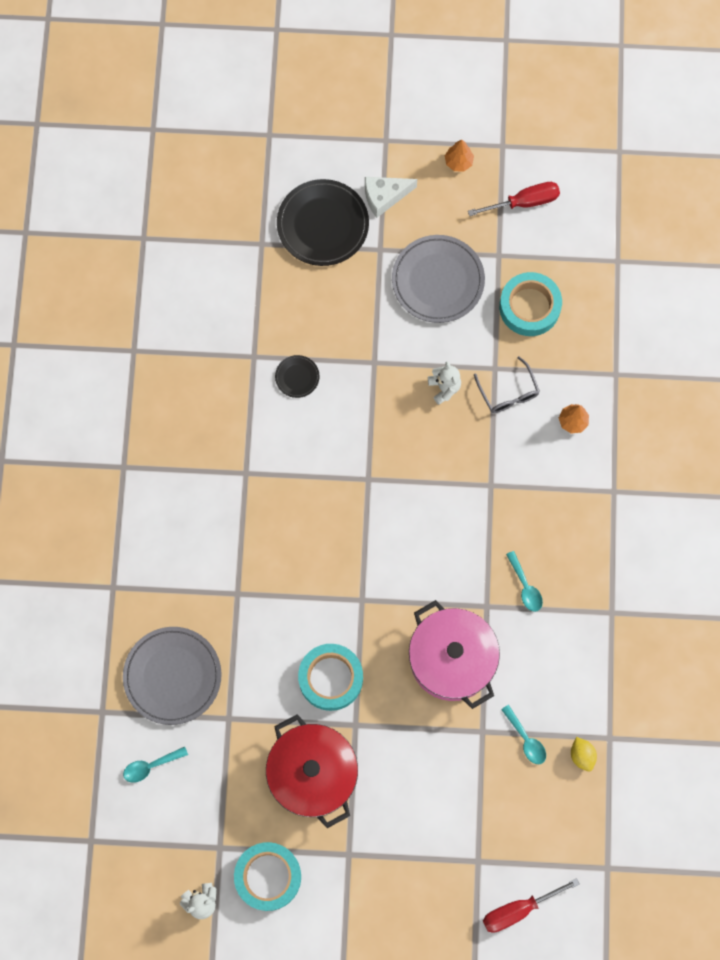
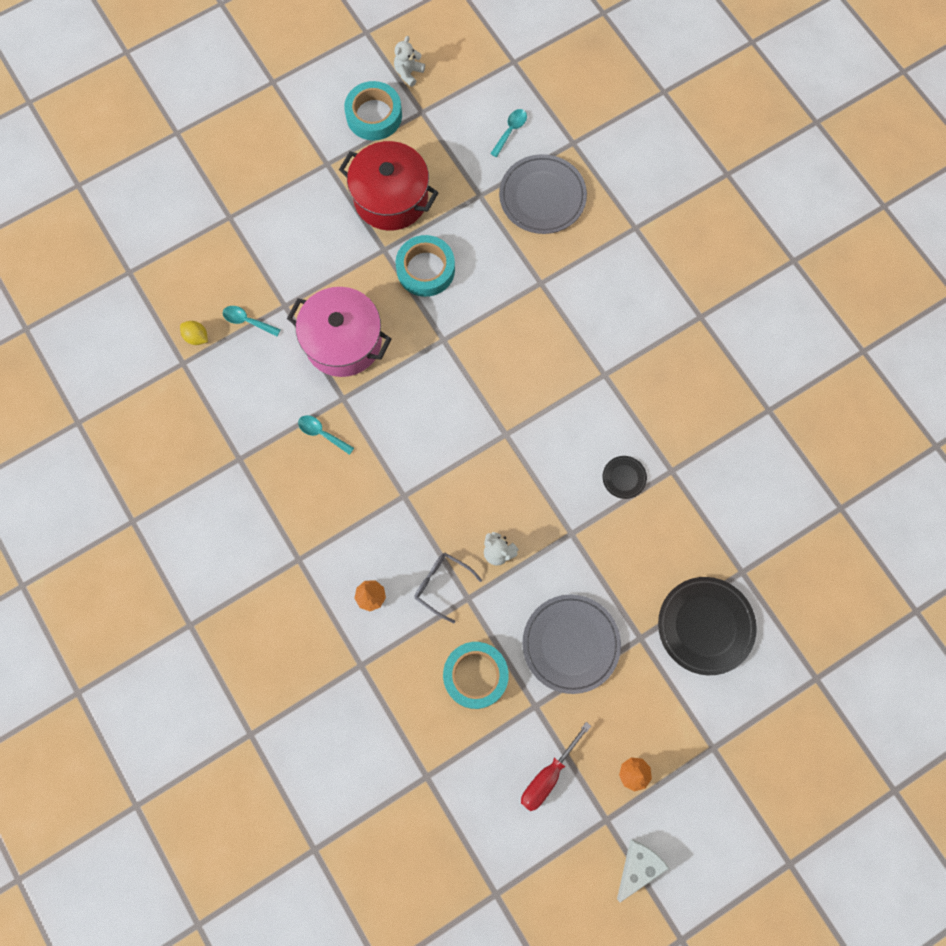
camera: 145 degrees right, 0 degrees up
white cheese [365,177,417,218] -> white cheese moved to [617,839,669,902]
red screwdriver [483,878,580,933] -> none

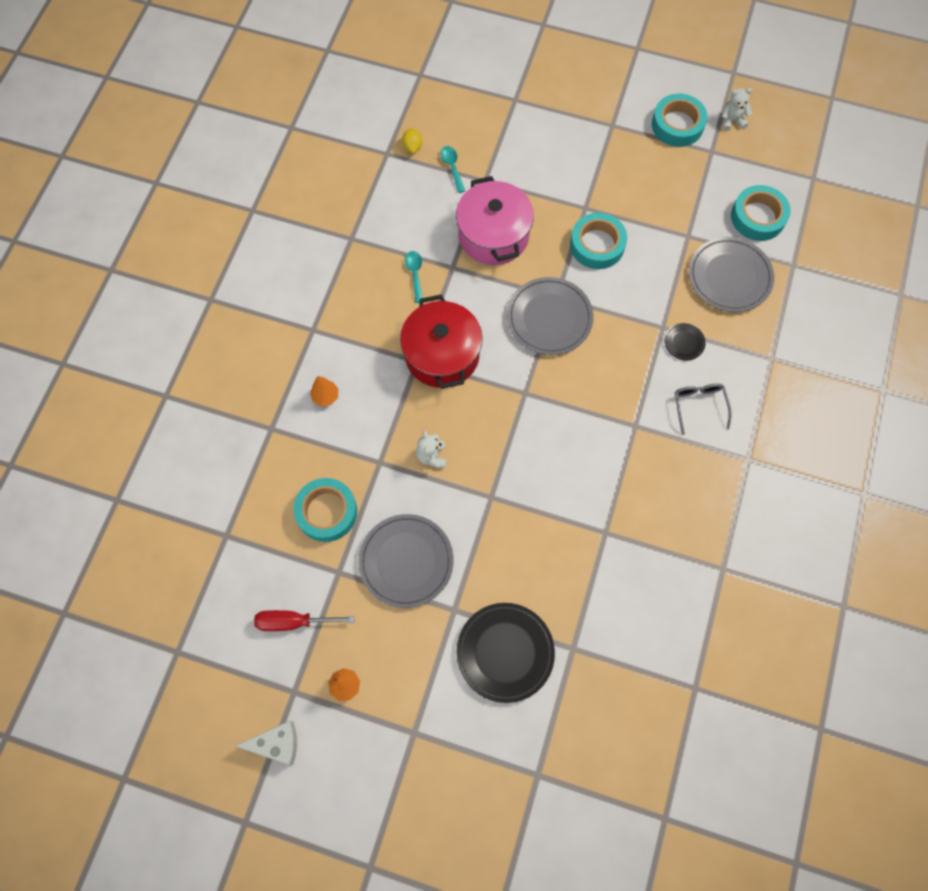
camera: 50 degrees right, 5 degrees down
red pot [339,141,439,231] -> red pot moved to [400,294,483,389]
grey glasses [414,553,482,623] -> grey glasses moved to [675,383,732,435]
turquoise spoon [490,109,527,157] -> turquoise tape [731,185,791,241]
black plate [603,456,647,499] -> black plate moved to [664,323,706,360]
none -> grey plate [507,277,593,355]

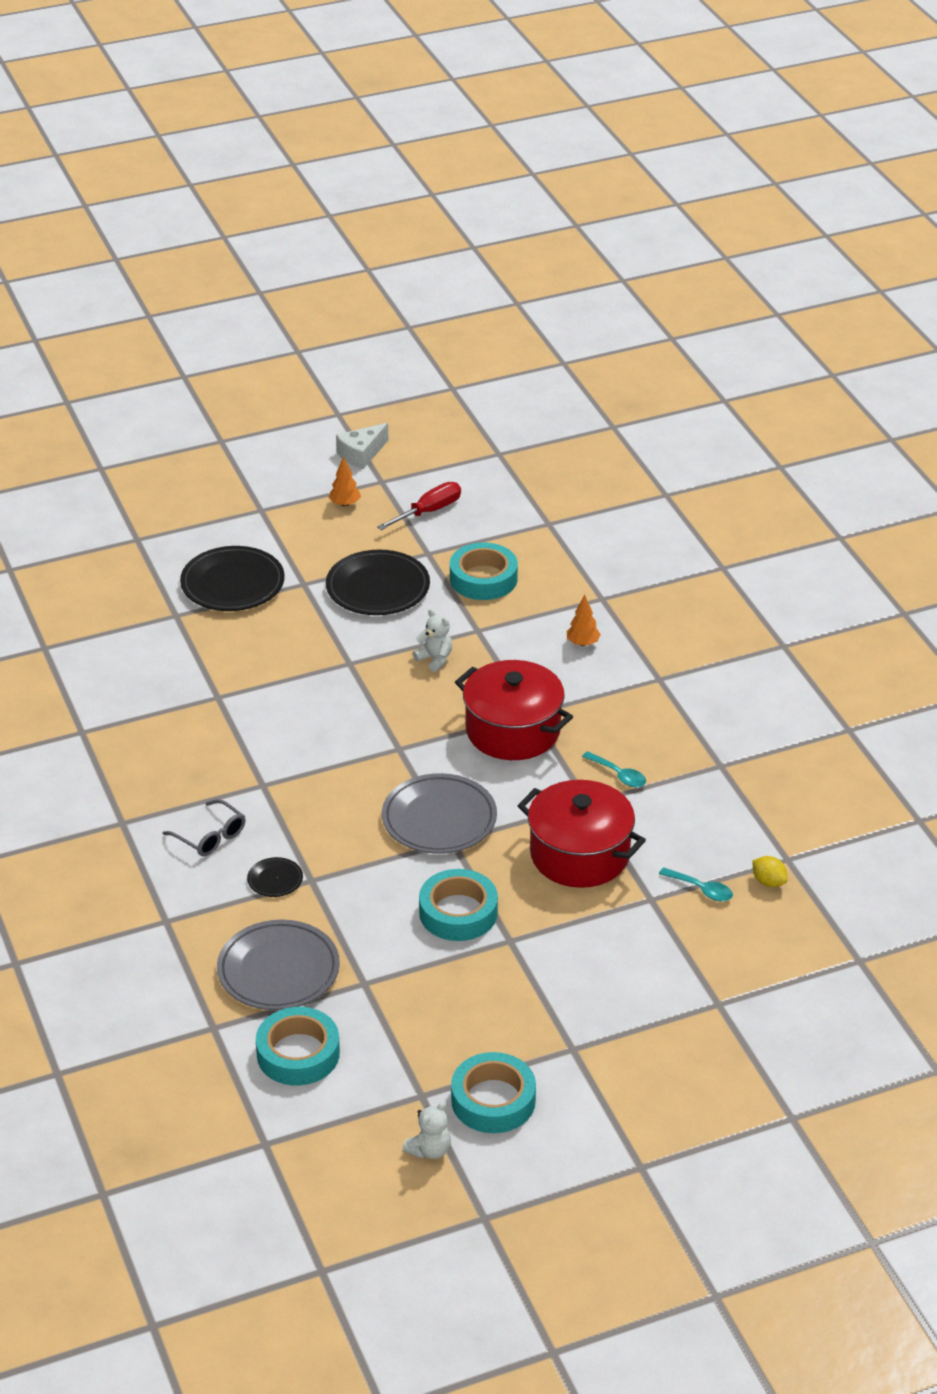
camera: 140 degrees right, 30 degrees down
grey plate [358,514,453,608] -> black plate [326,550,430,615]
pink pot [456,176,534,265] -> red pot [518,780,646,888]

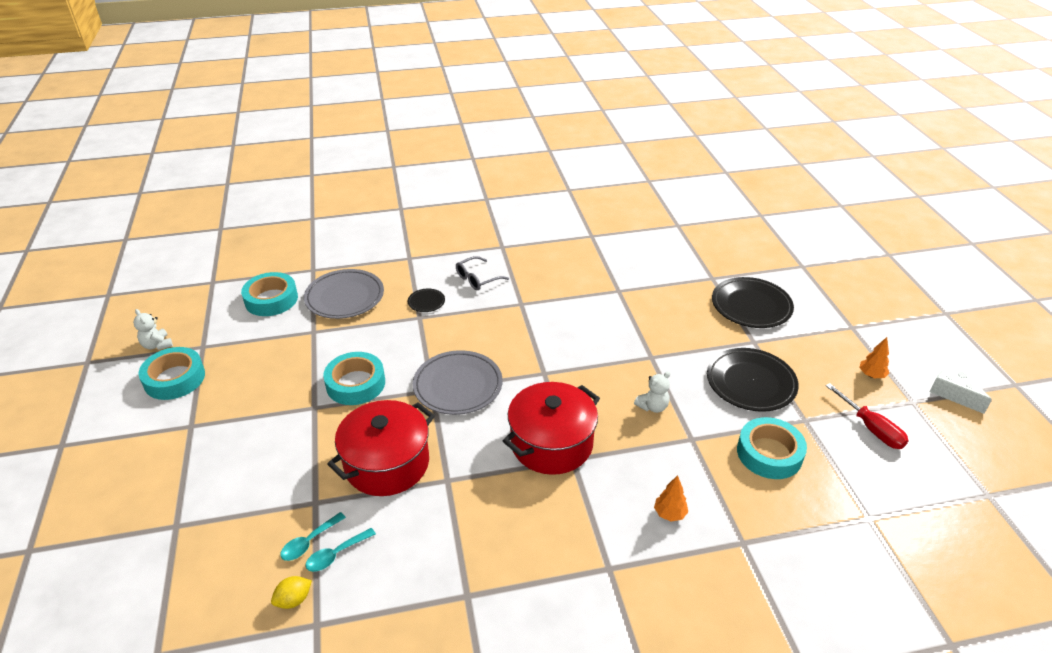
camera: 100 degrees right, 0 degrees up
turquoise spoon [582,751,646,788] -> turquoise spoon moved to [305,528,376,572]

